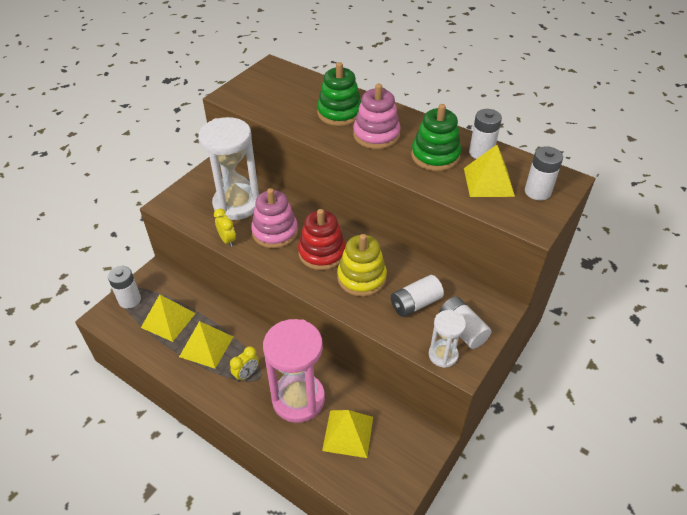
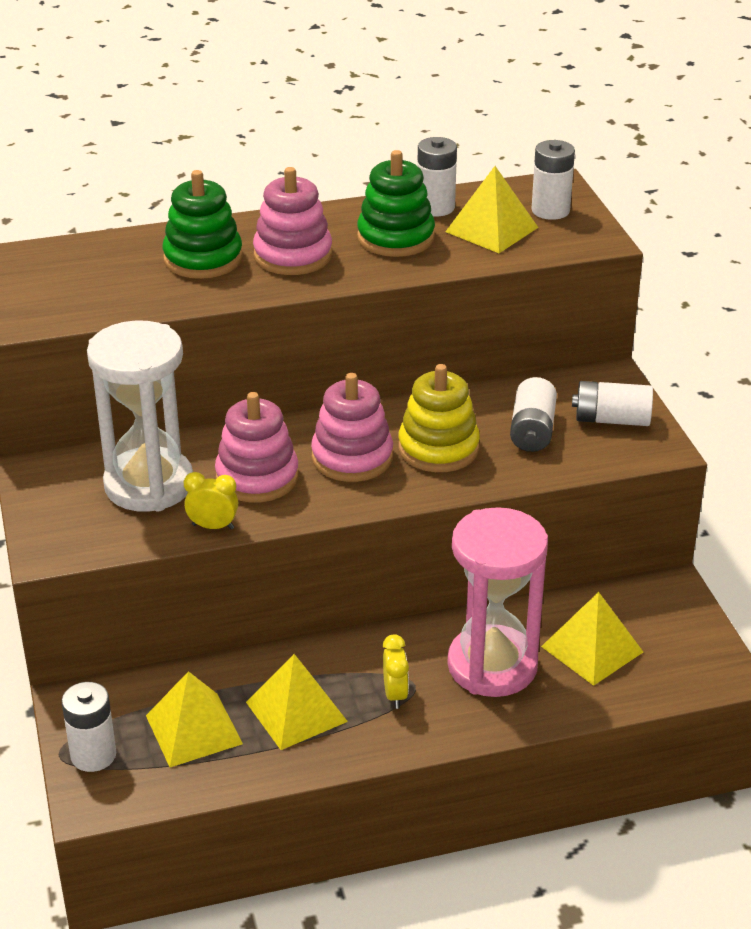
camera: 50 degrees left, 10 degrees down
red stacking toy [298,209,346,270] -> pink stacking toy [311,373,393,482]
white hourglass [429,310,466,368] -> none

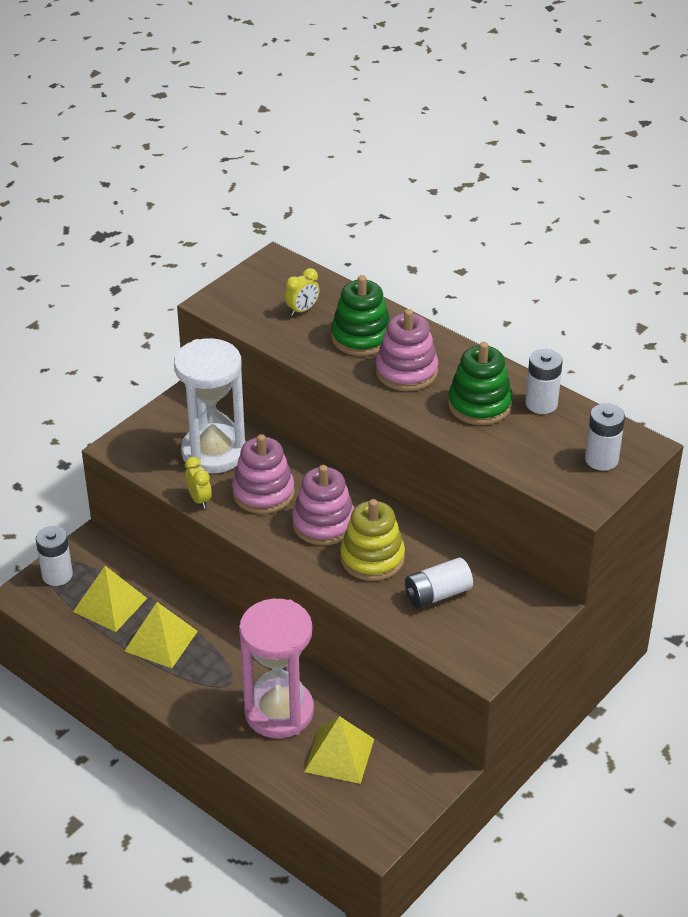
camera: 55 degrees right, 5 degrees up
yellow clock [383,635,409,709] -> yellow clock moved to [285,268,320,316]
yellow pyramid [445,166,539,253] -> none
white battery [572,381,653,426] -> none

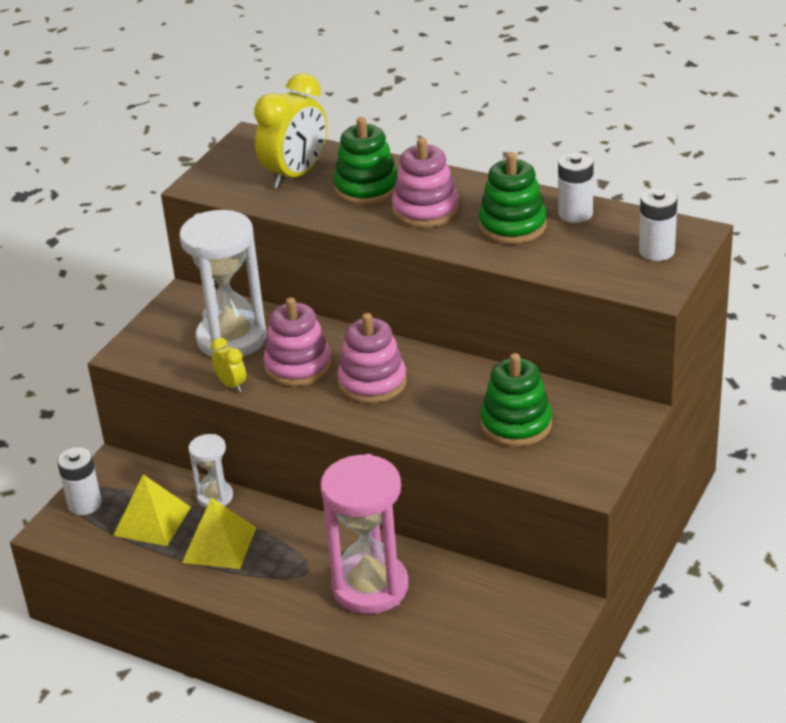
camera: 10 degrees left, 5 degrees down
yellow clock [285,268,320,316] -> yellow clock [254,73,327,189], size x2.10
yellow pyramid [304,716,374,784] -> none
yellow stacking toy [340,499,405,581] -> none
white battery [405,558,473,608] -> green stacking toy [480,353,552,447]
none -> white hourglass [188,434,233,508]

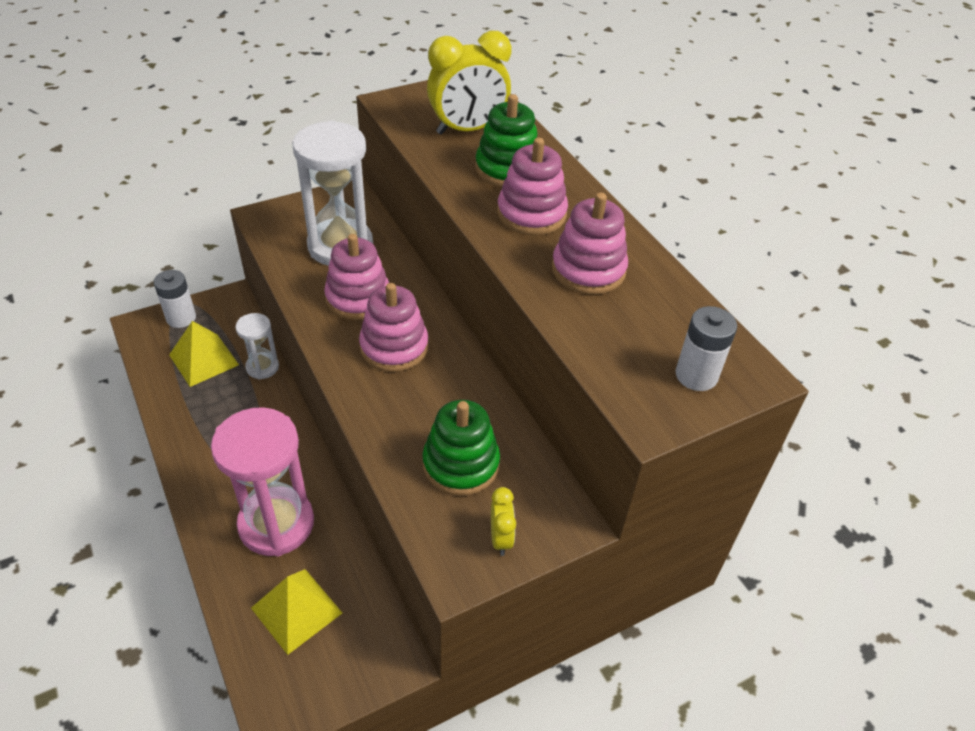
camera: 30 degrees right, 10 degrees up
yellow pyramid [182,498,256,569] -> yellow pyramid moved to [251,569,342,655]
yellow clock [211,337,246,392] -> yellow clock moved to [491,487,516,556]
green stacking toy [478,152,547,244] -> pink stacking toy [552,193,628,295]
white battery [558,152,594,223] -> none

